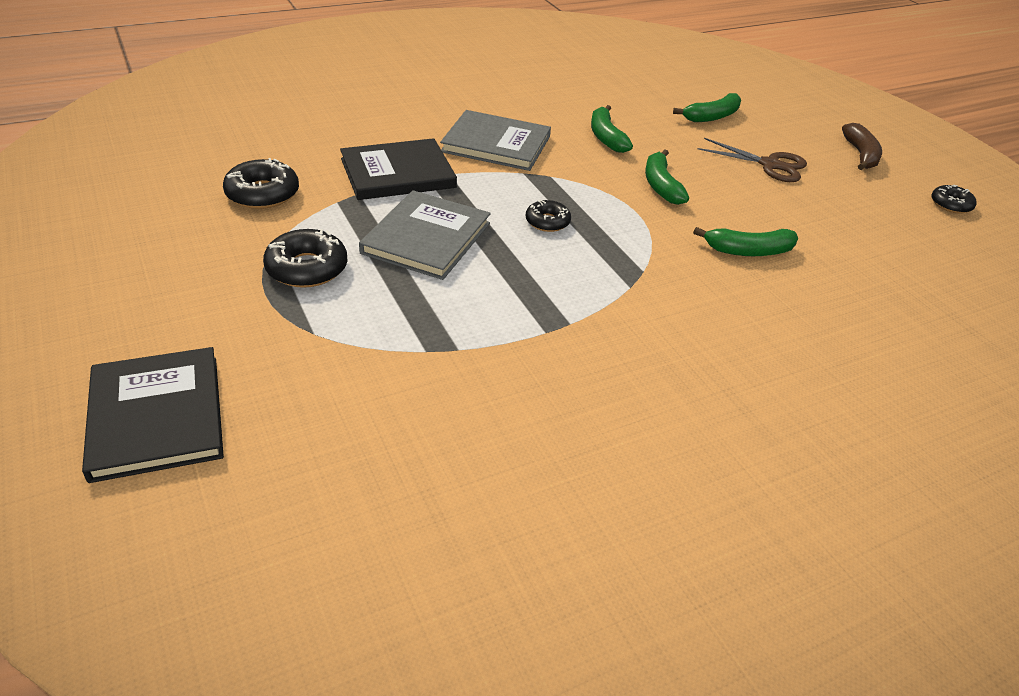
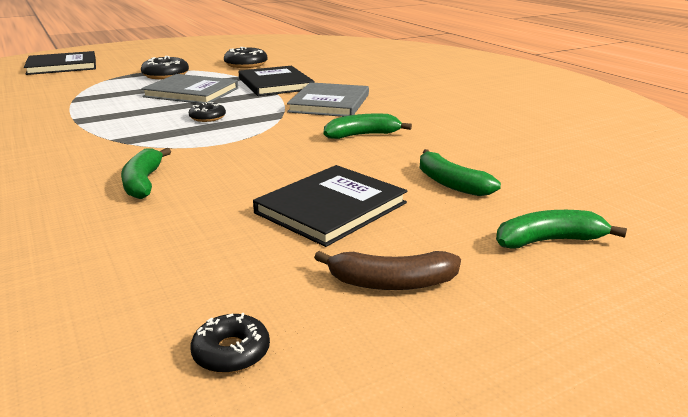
camera: 90 degrees right, 15 degrees down
green banana [645,150,689,205] -> green banana moved to [496,210,627,249]
brown scissors [698,138,807,182] -> black book [253,165,407,247]

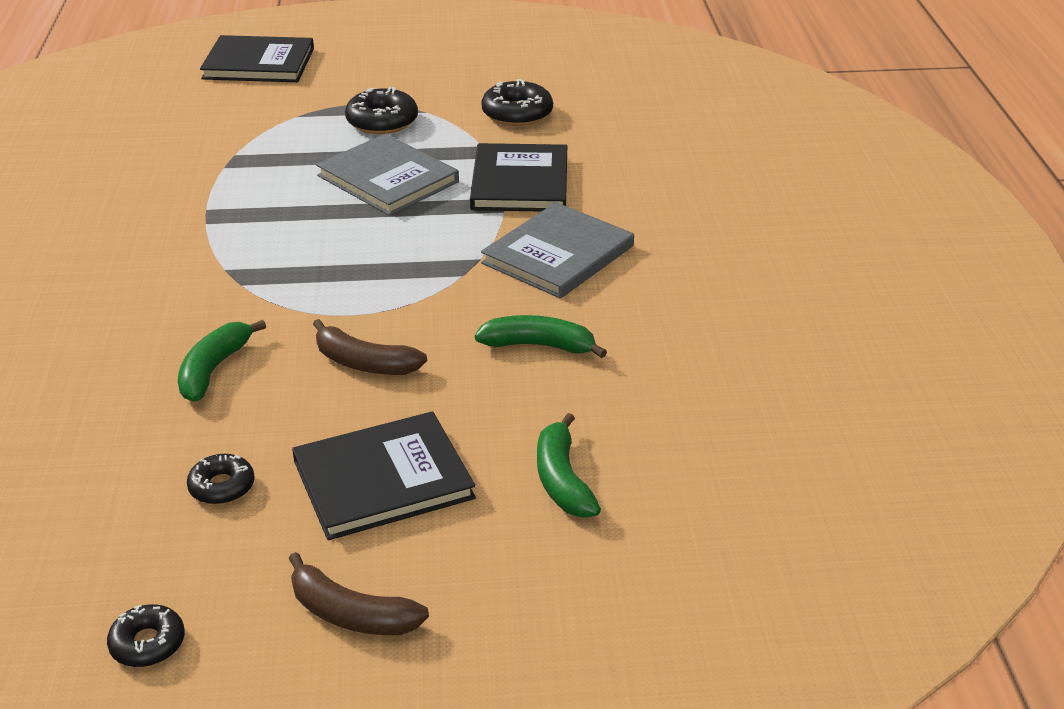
camera: 25 degrees right, 10 degrees up
black donut [189,102,226,122] -> black donut moved to [187,454,255,505]
green banana [496,210,627,249] -> none
none -> brown banana [313,319,427,375]

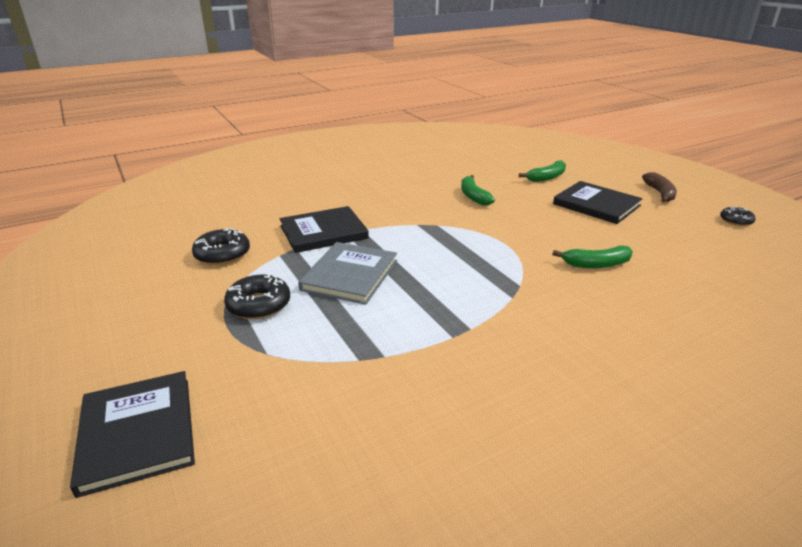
camera: 115 degrees left, 5 degrees down
black donut [187,454,255,505] -> none
brown banana [313,319,427,375] -> none
grey book [481,202,634,299] -> none

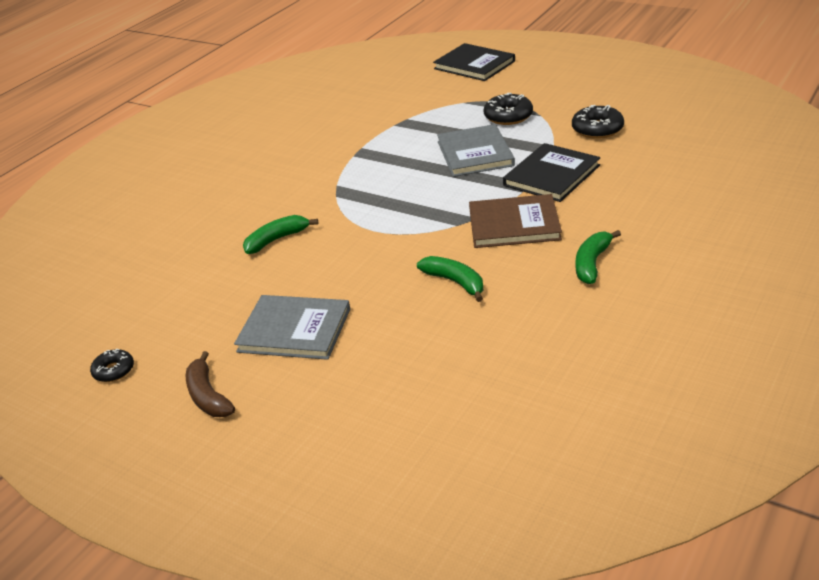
camera: 155 degrees right, 5 degrees up
green banana [519,160,566,182] -> green banana moved to [576,230,621,284]
black book [553,181,643,224] -> grey book [234,295,350,360]
none -> brown book [469,194,562,248]

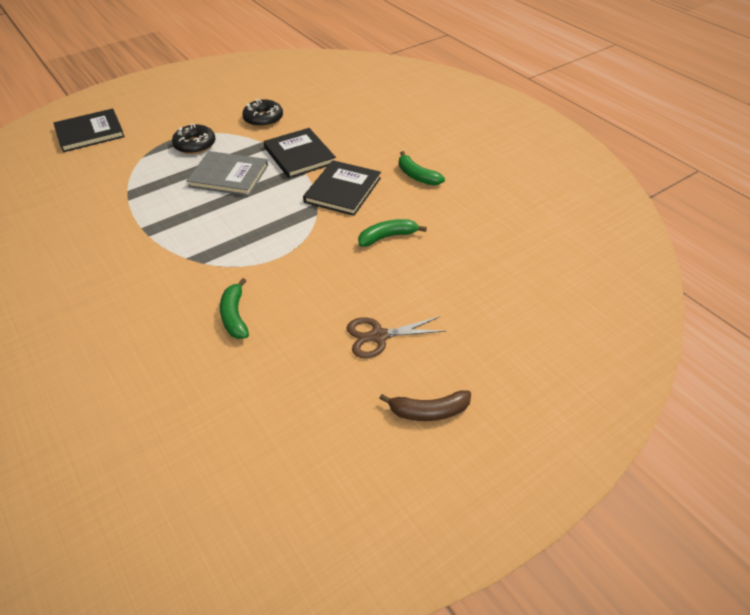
camera: 70 degrees left, 10 degrees up
black donut [90,349,134,382] -> none
grey book [234,295,350,360] -> brown scissors [347,317,446,358]
brown book [469,194,562,248] -> black book [303,160,381,216]

